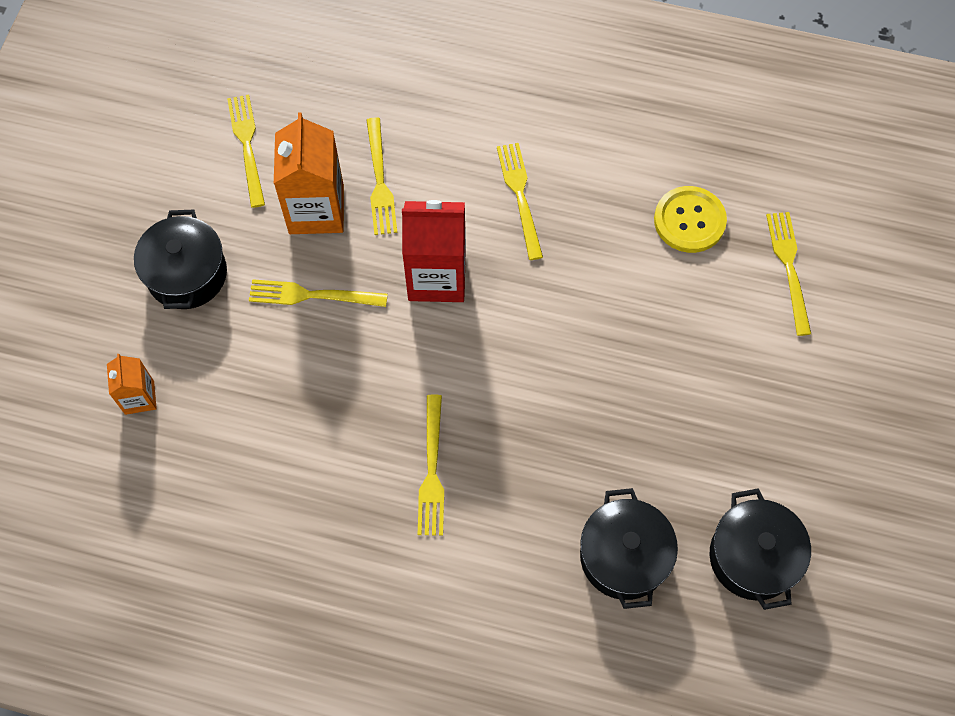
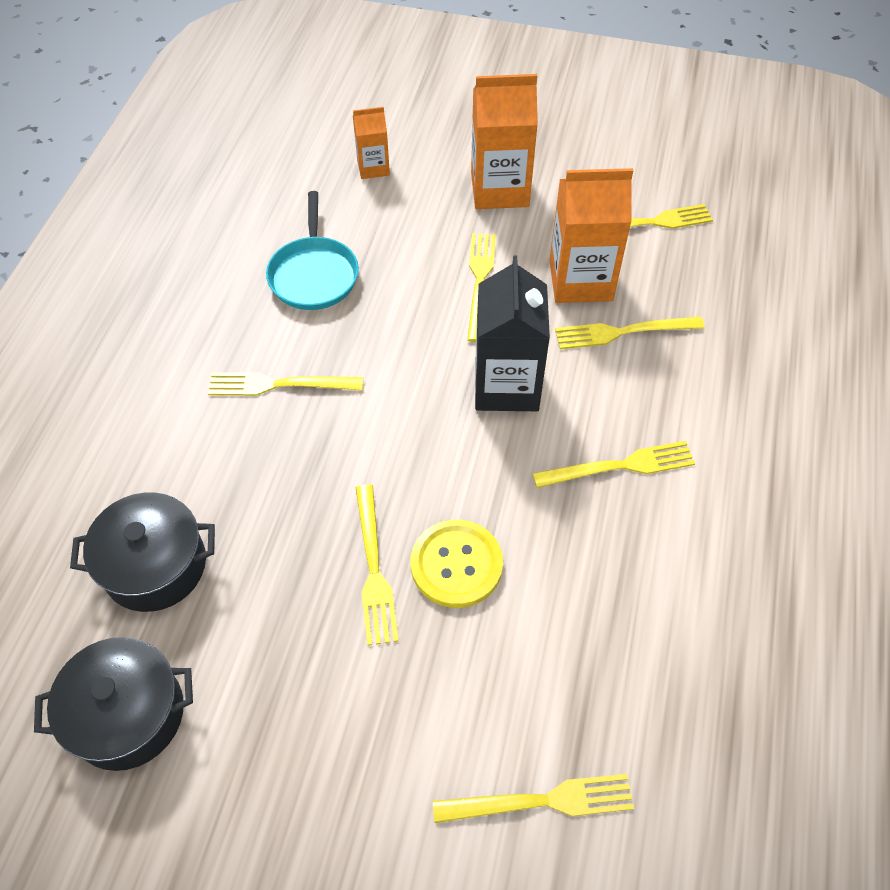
camera: 90 degrees right, 10 degrees down
black pot [134,209,227,309] -> orange carton [471,74,538,209]
red carton [402,200,466,302] -> black carton [475,255,550,411]
yellow button [654,186,727,253] -> yellow button moved to [410,520,503,608]
none -> turquoise pan [266,191,359,310]
none -> yellow fork [356,485,398,646]

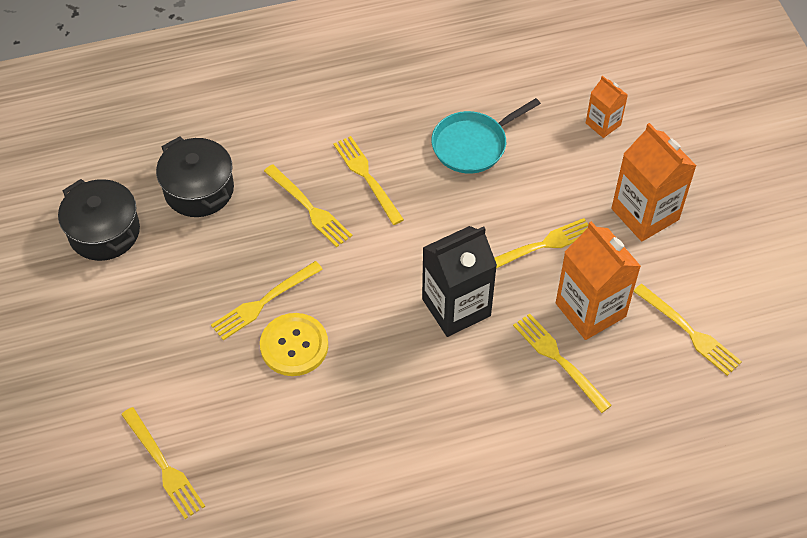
camera: 60 degrees right, 0 degrees up
yellow fork [533,441,695,488] -> yellow fork moved to [264,164,352,247]

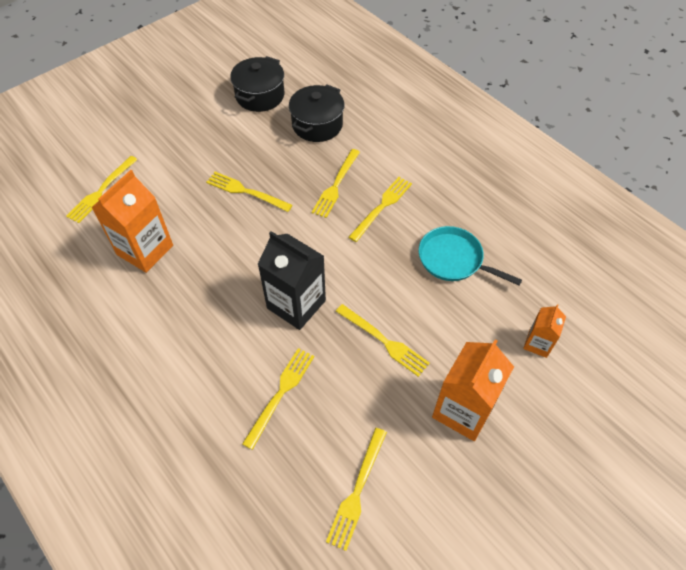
camera: 65 degrees right, 0 degrees up
yellow button [260,313,328,376] -> none
orange carton [556,221,641,340] -> orange carton moved to [91,170,173,273]

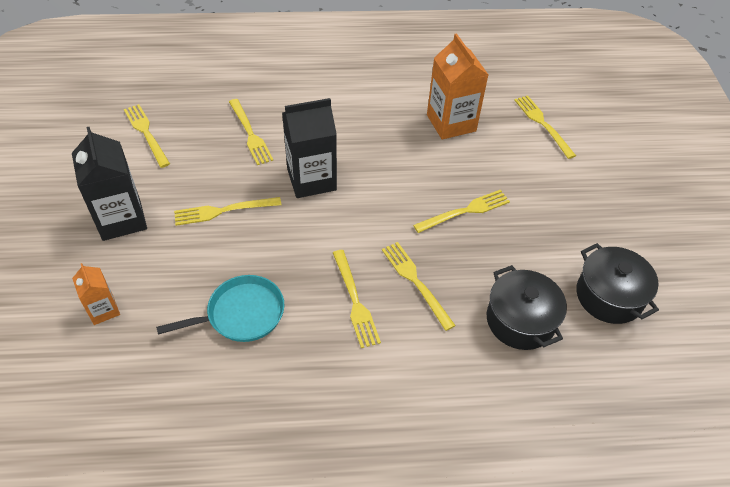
camera: 125 degrees right, 5 degrees down
orange carton [432,339,514,441] -> black carton [72,127,147,241]

